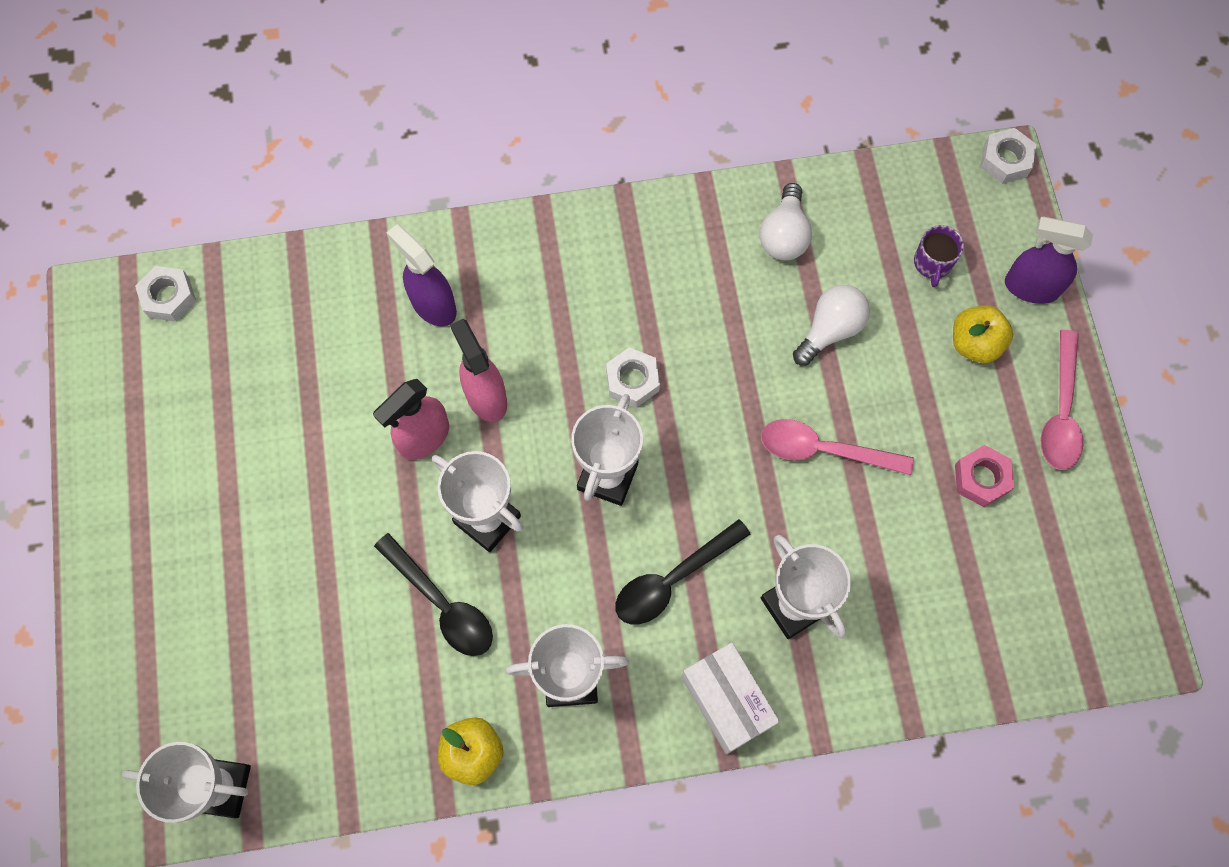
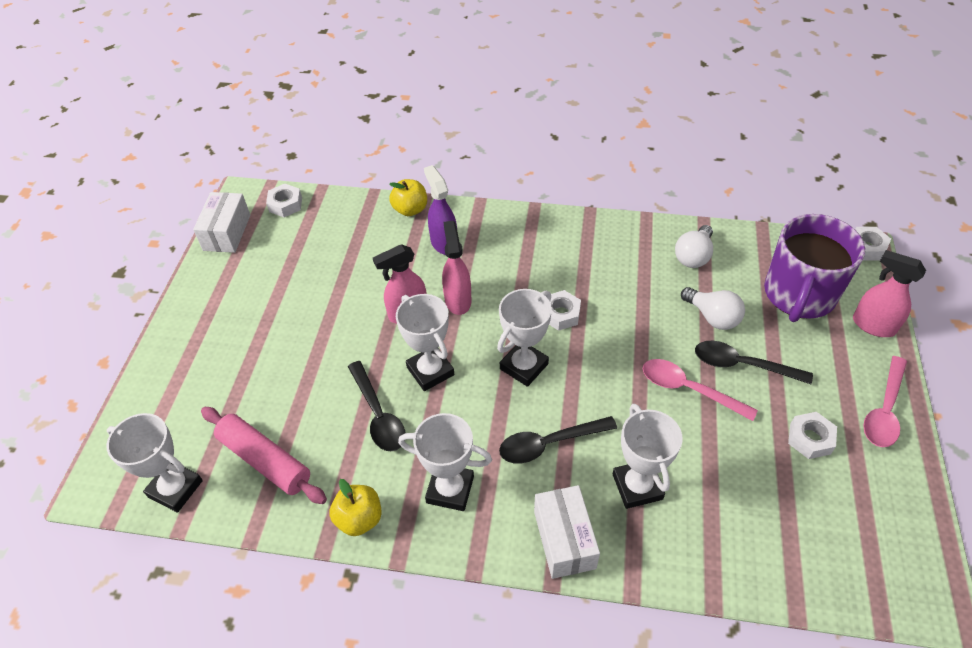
camera: 20 degrees right, 20 degrees down
white light bulb [793,285,870,366] -> white light bulb turned 75 degrees clockwise [681,287,745,330]
purple mug [914,225,964,287] -> purple mug [764,214,865,322], size x2.48
yellow apple [953,305,1013,363] -> yellow apple moved to [389,179,427,216]
pink nut [955,445,1014,507] -> white nut [788,412,837,459]
purple spray bottle [1005,217,1093,304] -> pink spray bottle [853,250,926,337]
none -> white box [193,192,250,253]
none -> pink rolling pin [201,407,327,504]
none -> black spoon [695,341,813,384]

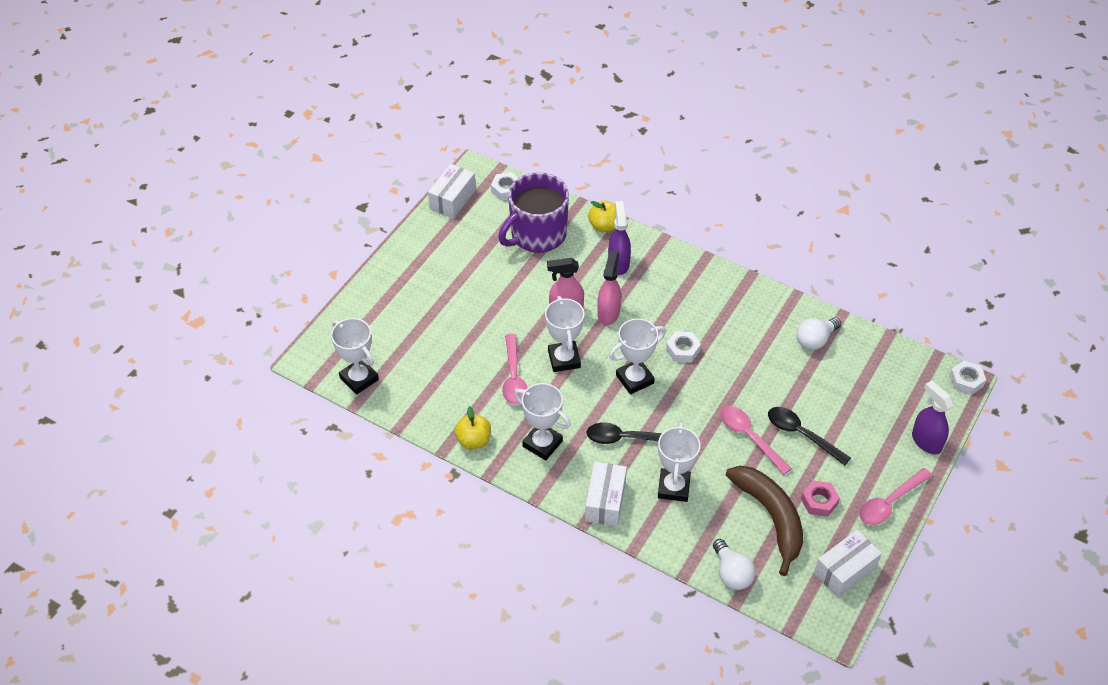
camera: 20 degrees right, 0 degrees up
pink rolling pin [201,407,327,504] -> none
black spoon [348,361,405,451] -> pink spoon [502,334,527,405]
white light bulb [681,287,745,330] -> white light bulb moved to [713,539,756,590]
purple mug [764,214,865,322] -> purple mug moved to [498,172,569,253]
white nut [788,412,837,459] -> pink nut [801,480,840,517]
pink spray bottle [853,250,926,337] -> purple spray bottle [912,380,954,455]
none -> brown banana [726,466,803,576]
none -> white box [814,530,882,597]

